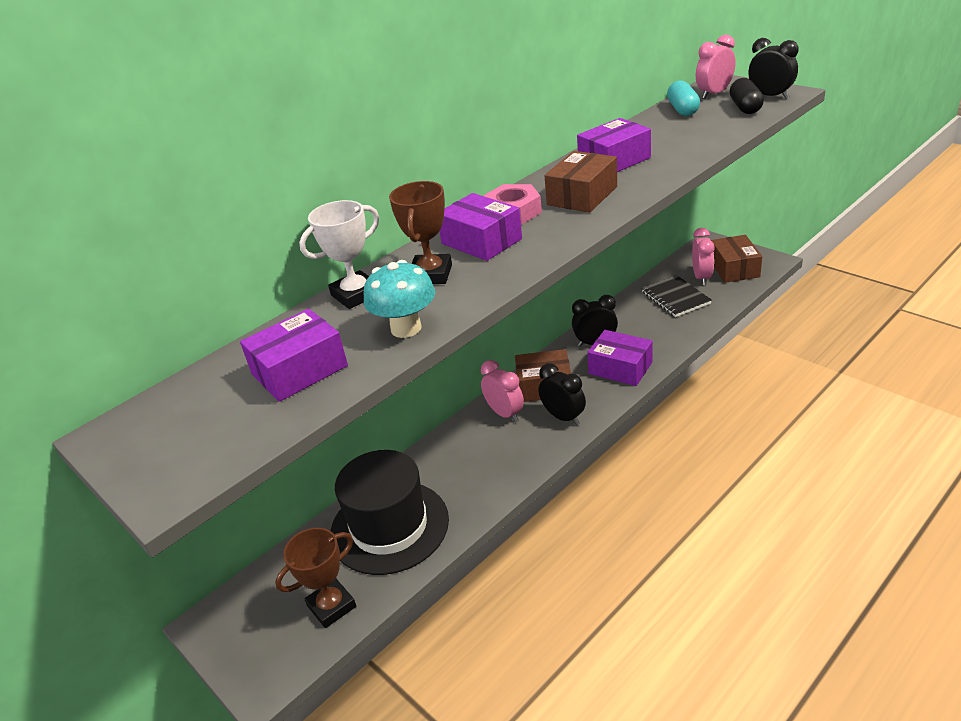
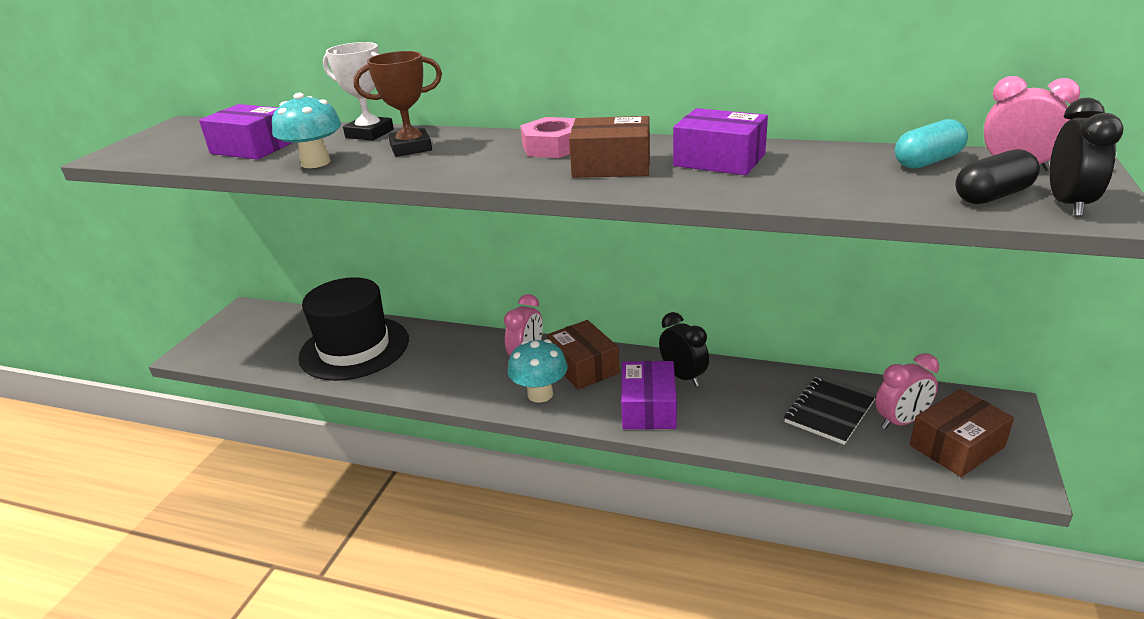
camera: 60 degrees right, 5 degrees down
brown trophy [275,528,356,628] -> none
purple box [439,193,522,261] -> none
black clock [539,363,586,425] -> turquoise mushroom [508,339,568,403]

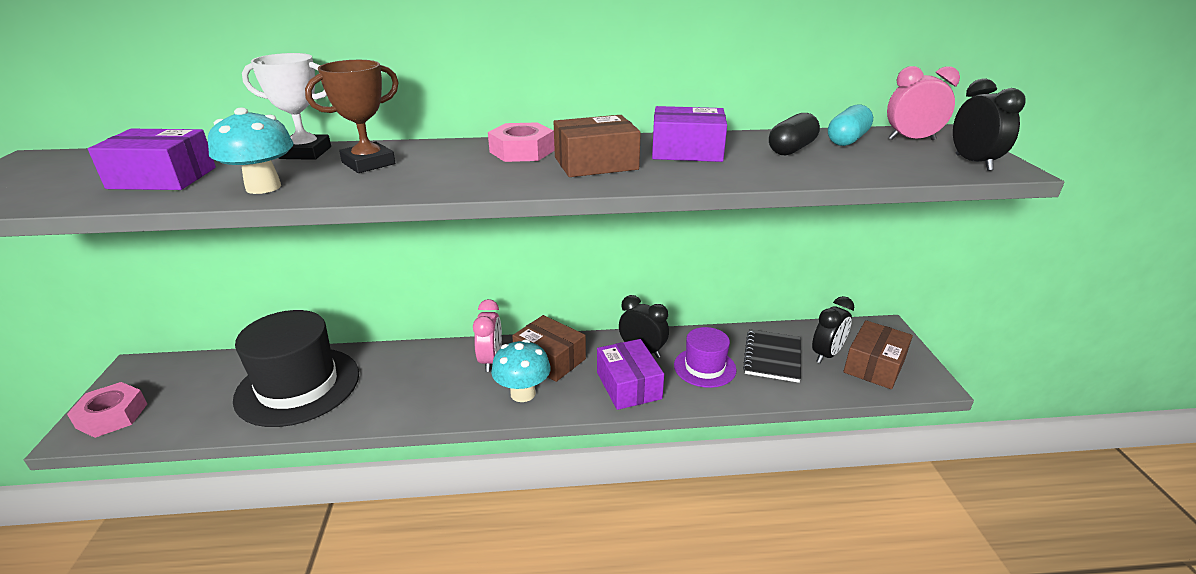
camera: 25 degrees left, 0 degrees up
pink clock [875,353,939,429] -> black clock [812,296,854,363]
black capsule [955,149,1040,204] -> black capsule moved to [769,113,820,155]
none -> pink nut [67,382,147,438]
none -> purple hat [674,327,737,388]

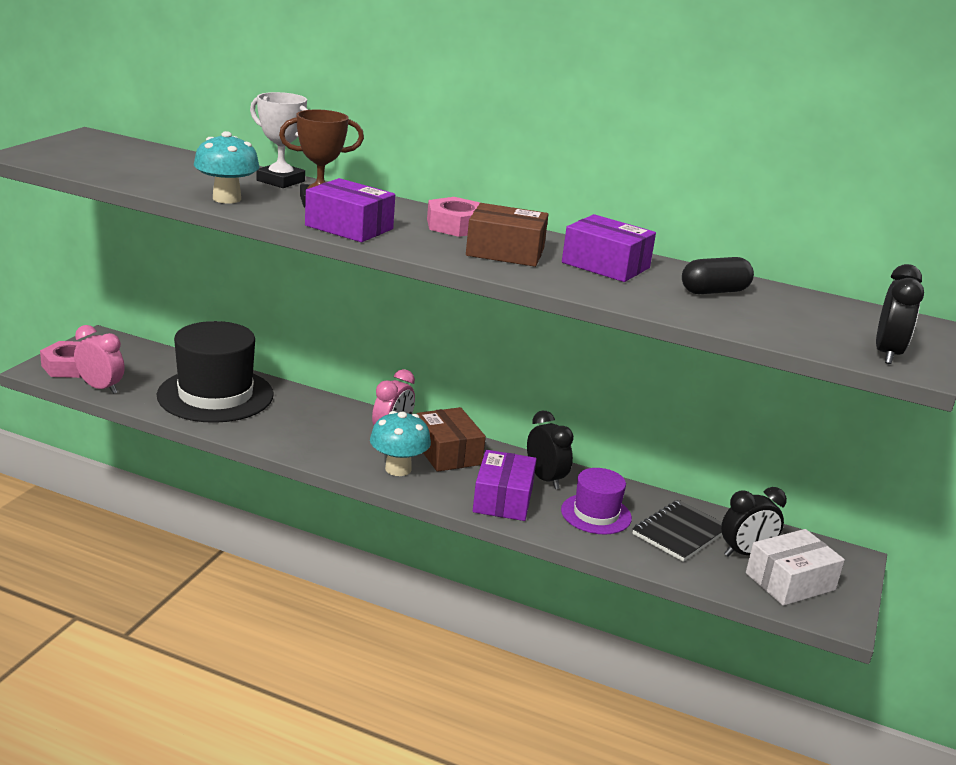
camera: 25 degrees right, 5 degrees down
purple box [88,129,216,190] -> purple box moved to [305,178,395,242]
turquoise capsule [828,105,873,146] -> none
brown box [844,320,913,389] -> white box [746,529,845,606]
pink clock [887,66,960,140] -> pink clock moved to [74,325,125,394]

